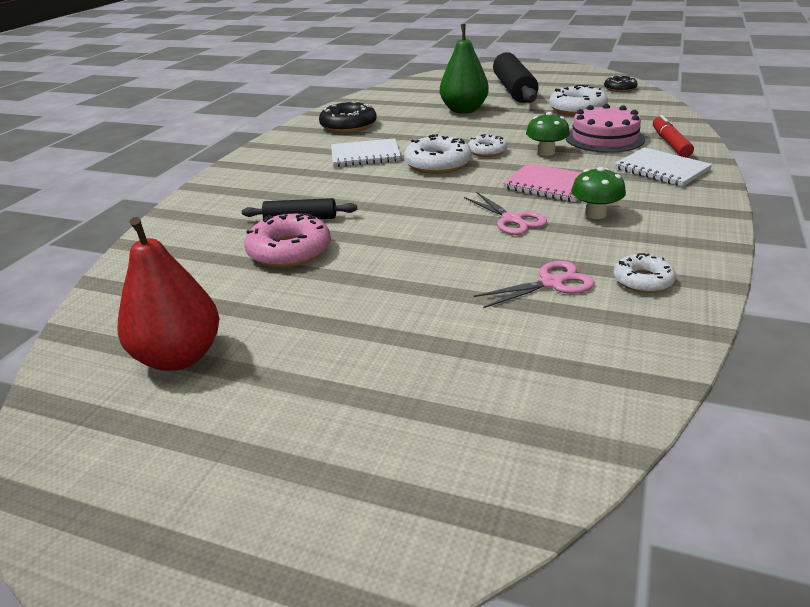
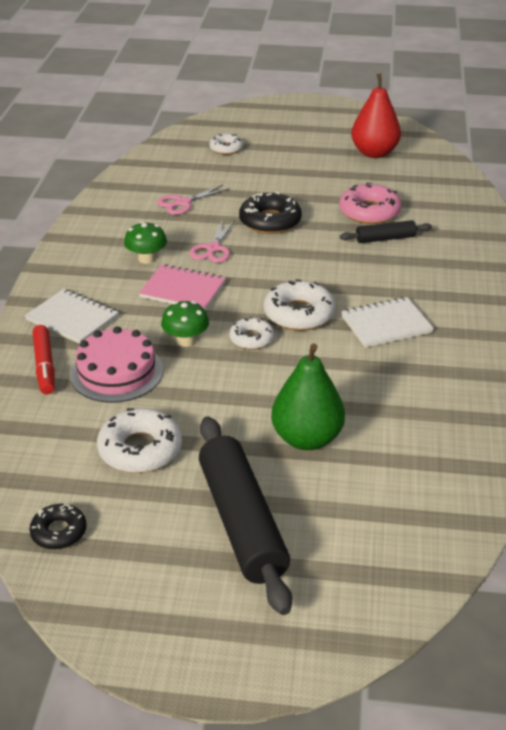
camera: 165 degrees right, 5 degrees up
black donut [319,101,377,133] -> black donut moved to [239,192,302,234]
pink scissors [464,192,547,235] -> pink scissors turned 120 degrees counterclockwise [190,220,235,263]
white donut [613,253,676,293] -> white donut moved to [209,134,243,155]

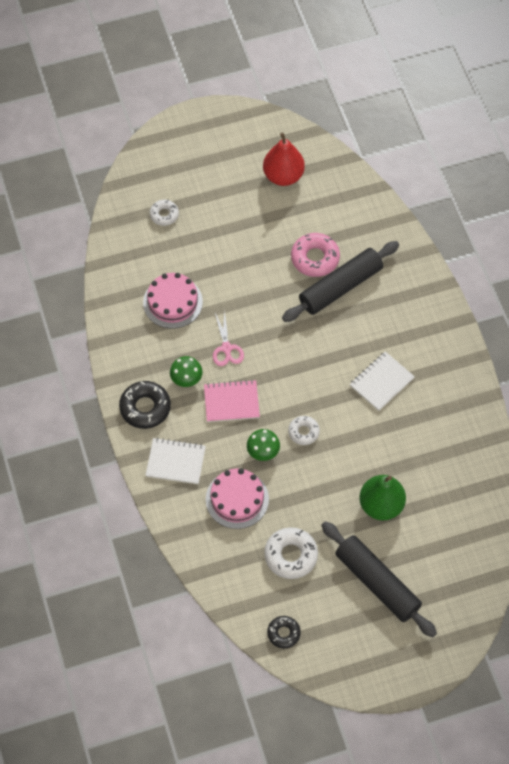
camera: 25 degrees left, 25 degrees up
red marker [33,325,55,394] -> none
pink scissors [157,185,230,215] -> pink cake [143,273,203,329]
black donut [239,192,302,234] -> black donut moved to [119,381,171,429]
white donut [264,280,335,331] -> none
black rolling pin [340,220,432,243] -> black rolling pin [282,241,399,322], size x1.98

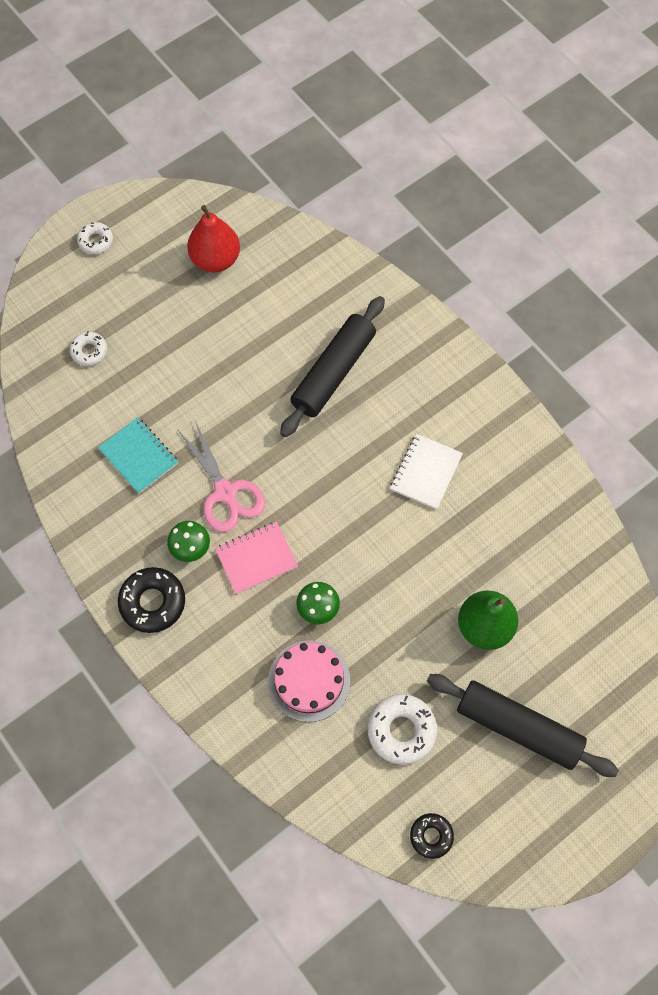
camera: 20 degrees left, 5 degrees up
pink cake [143,273,203,329] -> turquoise notebook [98,417,178,494]
white notebook [145,438,206,484] -> none
pink scissors [213,310,244,366] -> pink scissors [177,421,265,532], size x1.55
white donut [288,416,320,445] -> white donut moved to [77,222,113,254]
pink donut [291,233,340,277] -> none

